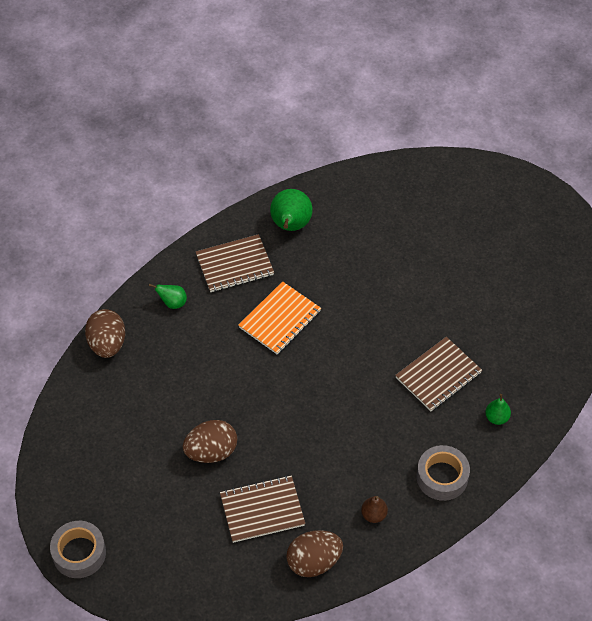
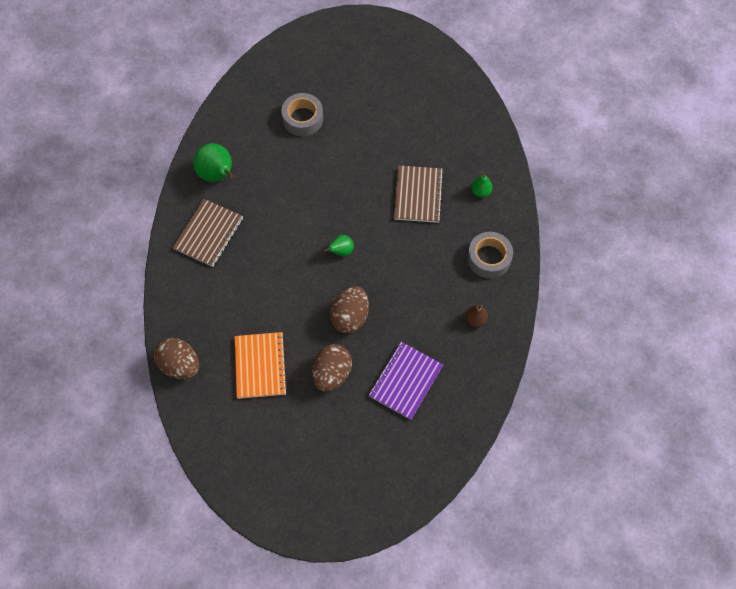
camera: 45 degrees left, 10 degrees up
grey tape [50,521,106,578] -> grey tape moved to [281,93,323,136]
green pear [149,284,187,309] -> green pear moved to [324,235,354,257]
brown notebook [220,475,305,543] -> purple notebook [369,342,443,420]
orange notebook [238,281,321,354] -> orange notebook moved to [235,332,288,399]
brown egg [286,530,343,577] -> brown egg moved to [330,286,369,333]

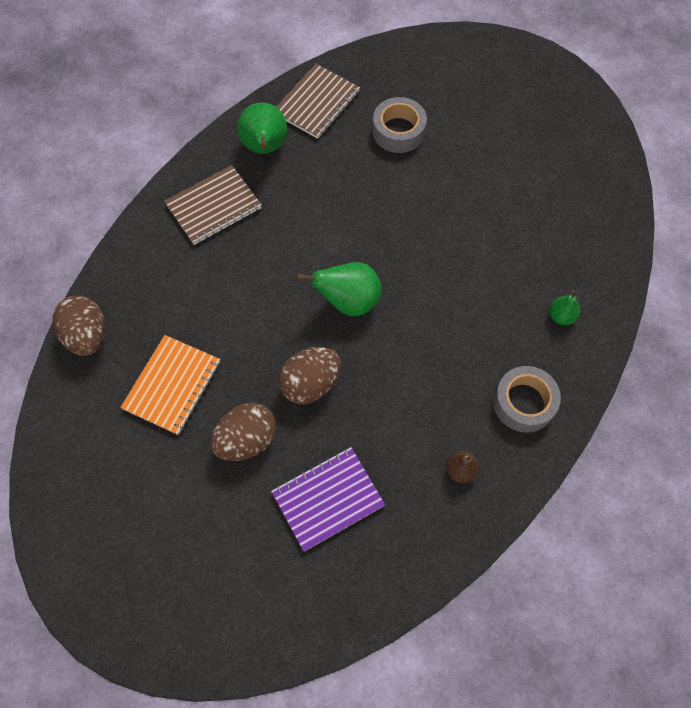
camera: 30 degrees right, 0 degrees up
green pear [324,235,354,257] -> green pear [296,262,381,317], size x1.81
brown notebook [394,165,444,223] -> brown notebook moved to [277,64,360,139]

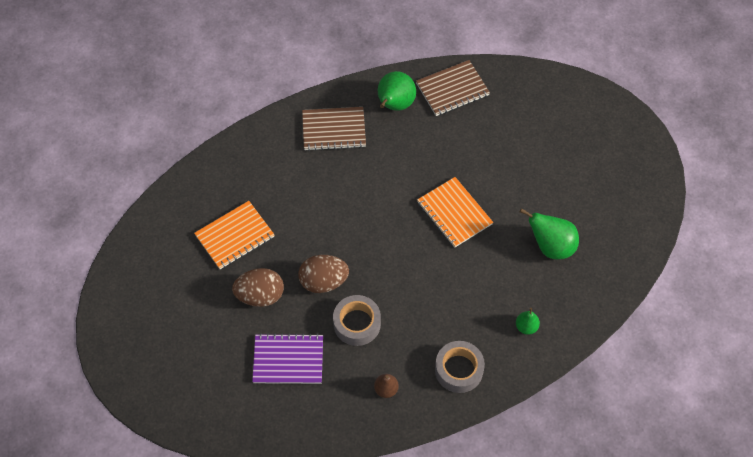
camera: 30 degrees right, 5 degrees down
brown egg [53,295,105,356] -> none
green pear [296,262,381,317] -> green pear moved to [520,208,579,259]
grey tape [372,97,427,153] -> grey tape moved to [333,295,381,346]
none -> orange notebook [417,177,493,248]

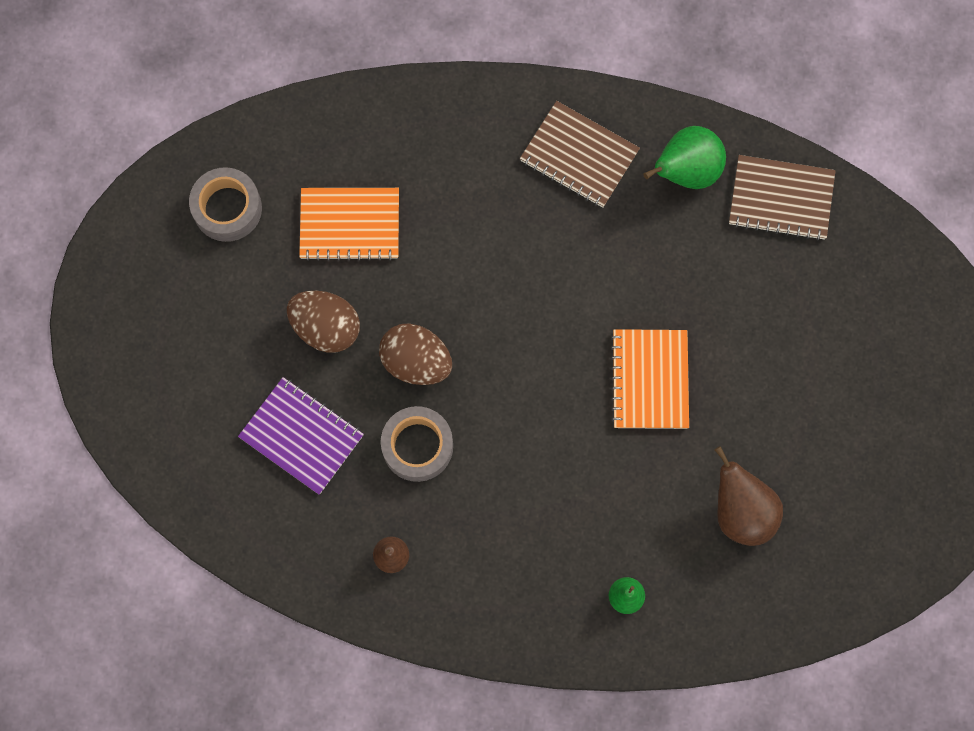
camera: 35 degrees right, 15 degrees up
grey tape [435,341,485,393] -> grey tape moved to [189,167,262,242]
green pear [520,208,579,259] -> brown pear [715,446,783,546]

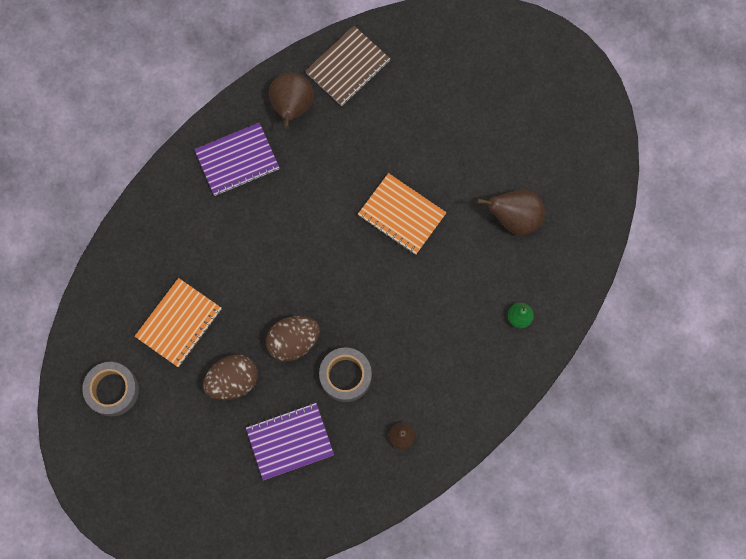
camera: 55 degrees left, 0 degrees up
brown notebook [520,101,640,208] -> purple notebook [194,123,280,196]
green pear [643,126,726,189] -> brown pear [269,72,314,129]

